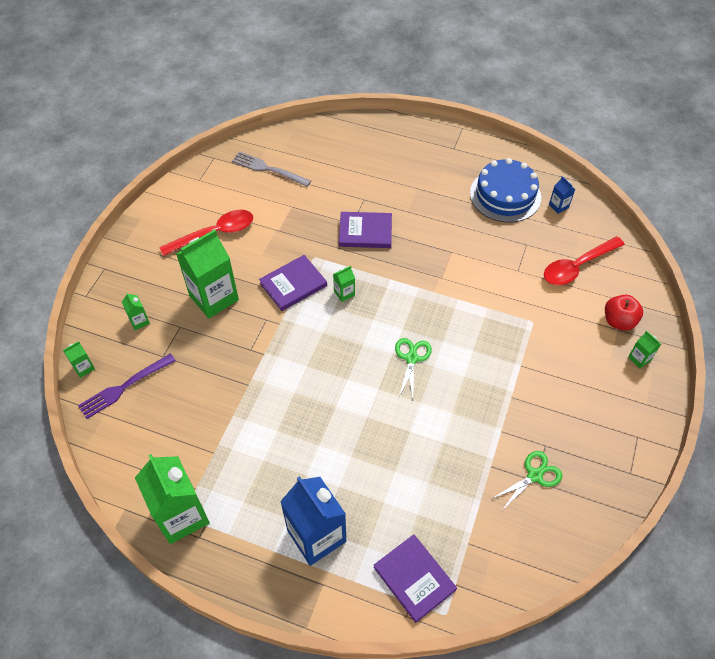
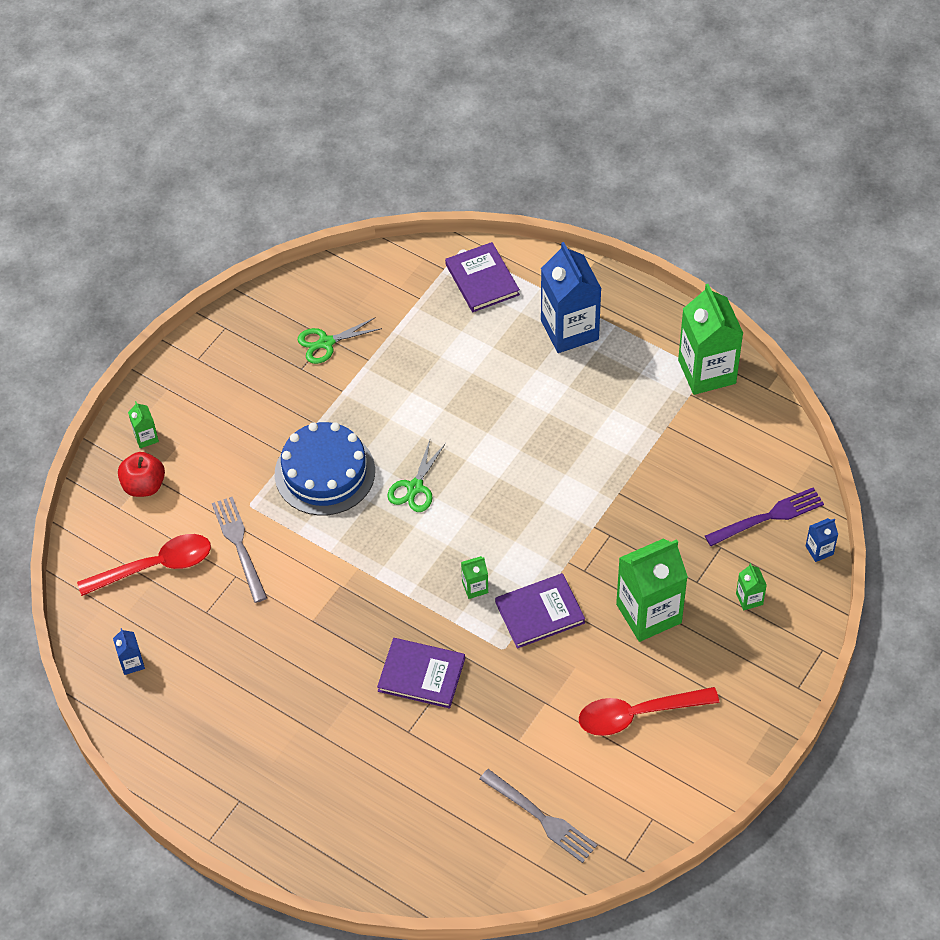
camera: 165 degrees left, 0 degrees up
green carton [63,341,95,378] -> blue carton [806,518,838,562]
blue cake [470,158,541,223] -> blue cake moved to [275,422,375,516]
none -> grey fork [212,497,267,603]

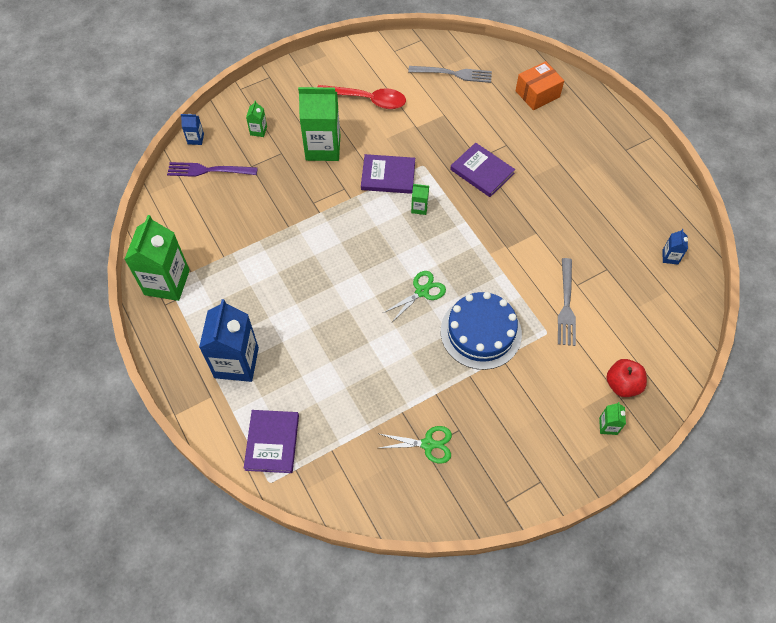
camera: 155 degrees left, 5 degrees up
red spoon [77,534,211,596] -> none
grey fork [480,769,597,863] -> grey fork turned 120 degrees clockwise [408,66,492,83]
none -> orange box [516,61,564,110]

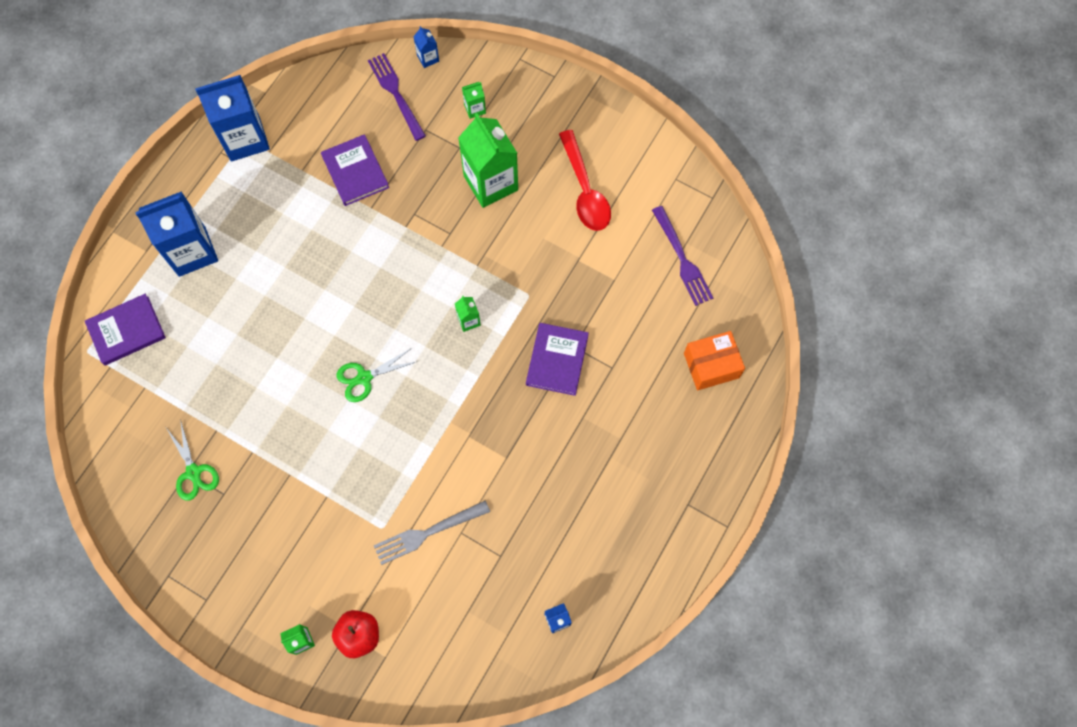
camera: 60 degrees right, 10 degrees up
green carton [124,215,190,301] -> blue carton [195,75,270,162]
purple book [361,154,415,194] -> purple book moved to [321,134,389,206]
green scissors [383,271,446,322] -> green scissors turned 135 degrees clockwise [336,348,418,402]
grey fork [408,66,492,83] -> purple fork [652,206,713,306]
blue cake [441,292,522,370] -> none
orange box [516,61,564,110] -> orange box turned 45 degrees counterclockwise [684,331,745,391]

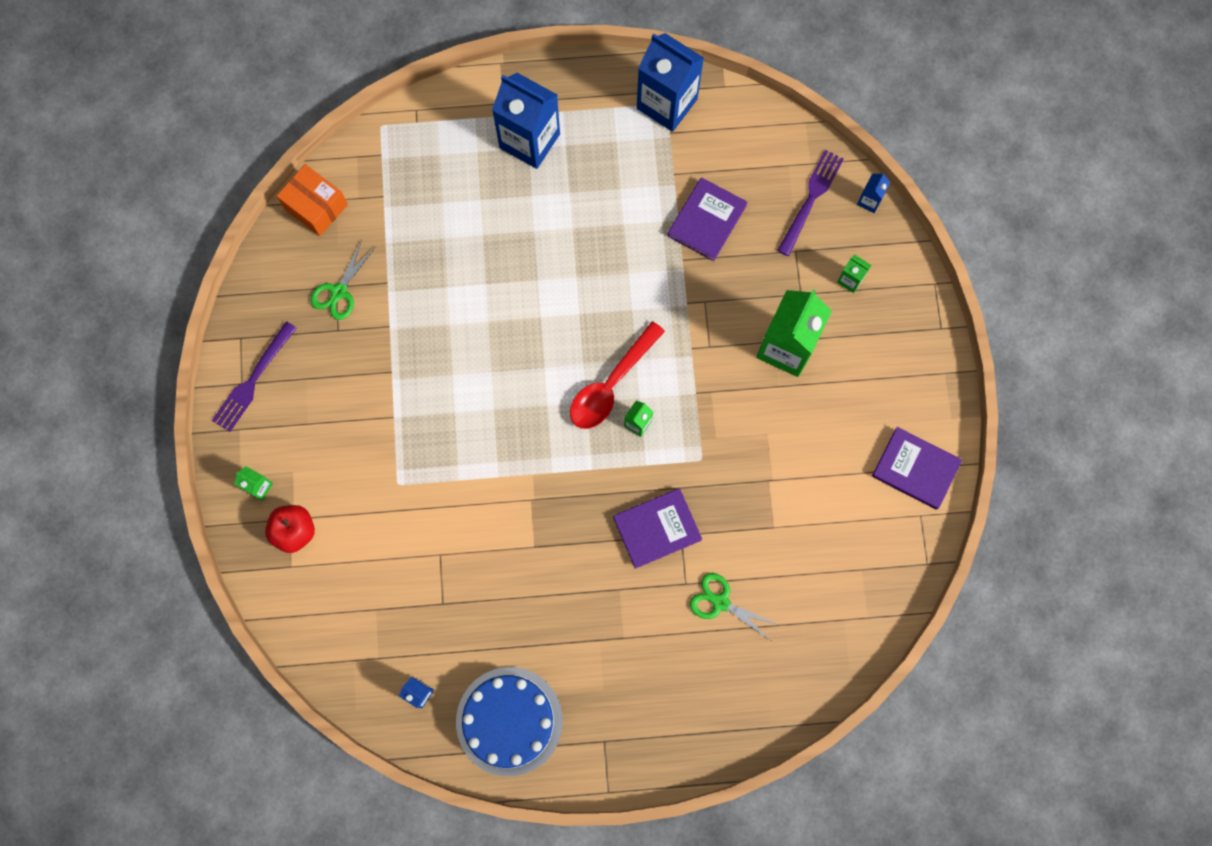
camera: 55 degrees right, 5 degrees up
purple book [85,294,166,366] -> purple book moved to [872,427,962,510]
green scissors [336,348,418,402] -> green scissors moved to [690,573,778,640]
grey fork [374,501,490,565] -> none
red spoon [559,130,611,231] -> red spoon moved to [570,321,665,429]
purple fork [652,206,713,306] -> purple fork moved to [212,321,297,432]
orange box [684,331,745,391] -> orange box moved to [277,164,348,236]
none -> blue cake [456,667,563,776]

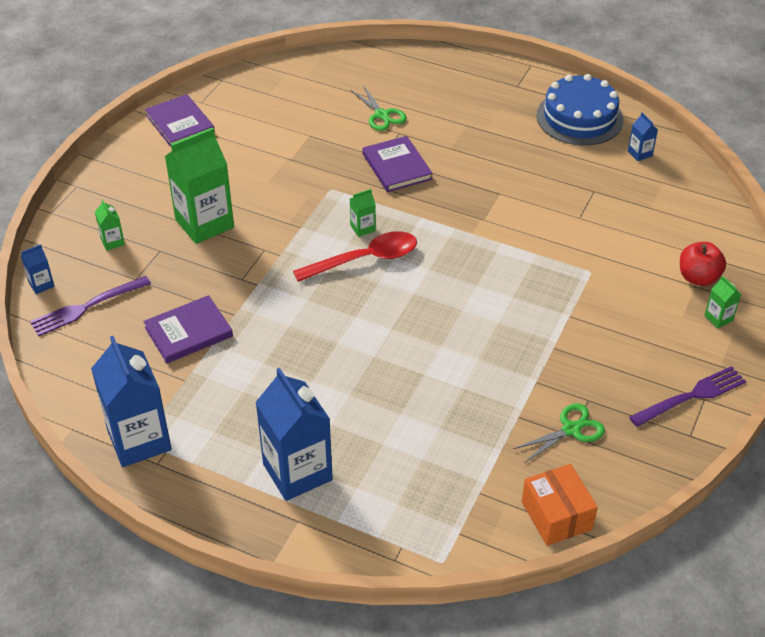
camera: 150 degrees left, 30 degrees down
purple book [613,488,702,569] -> purple book turned 60 degrees clockwise [363,136,433,192]

